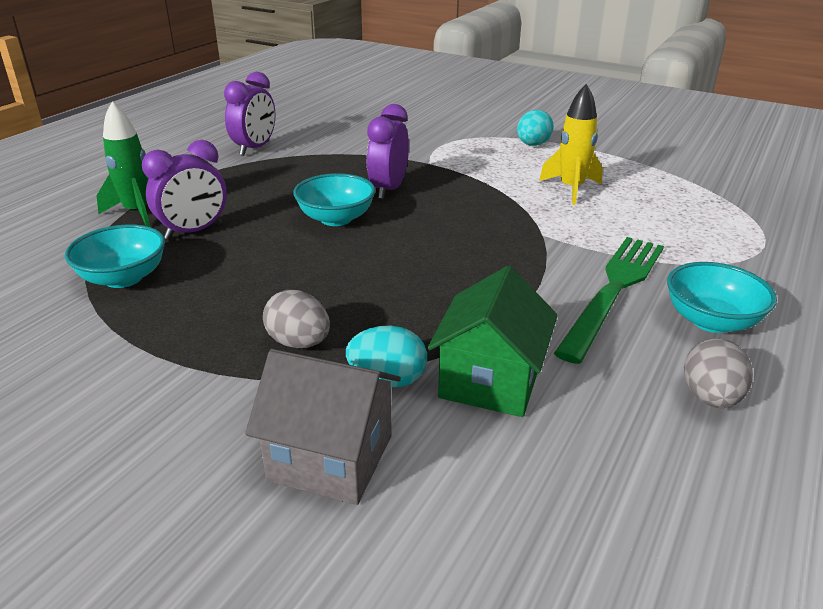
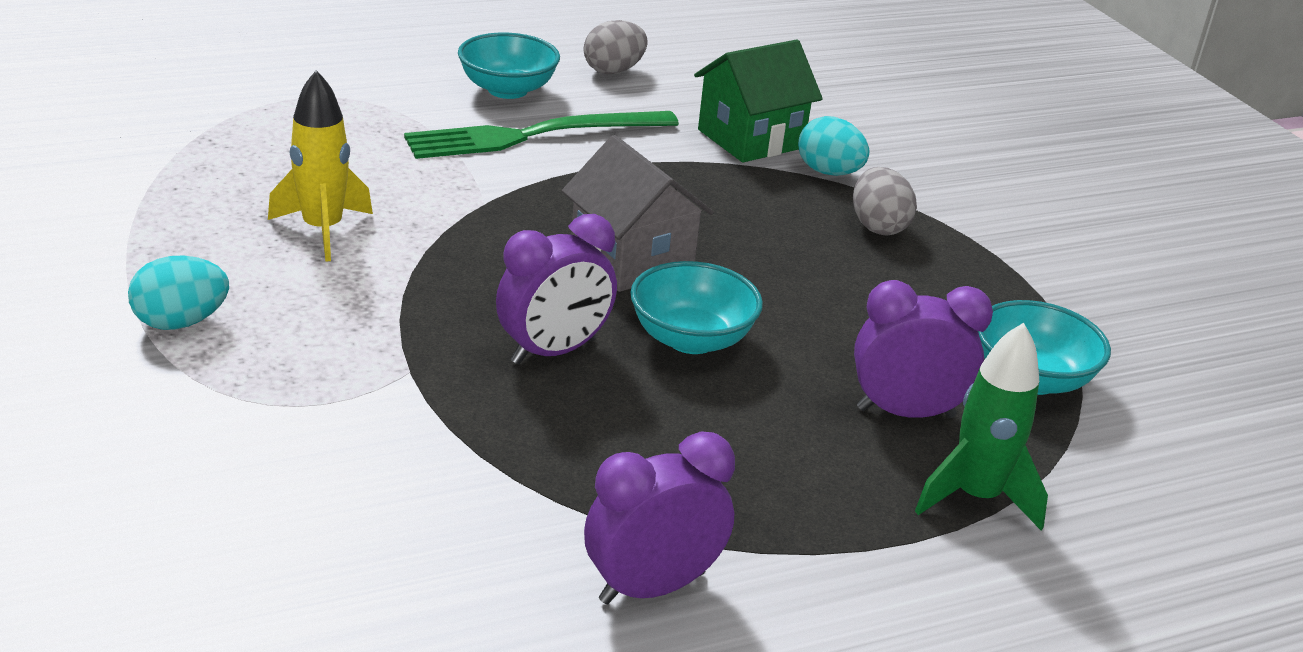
camera: 145 degrees left, 0 degrees up
grey house [245,349,401,505] -> grey house moved to [562,135,714,292]

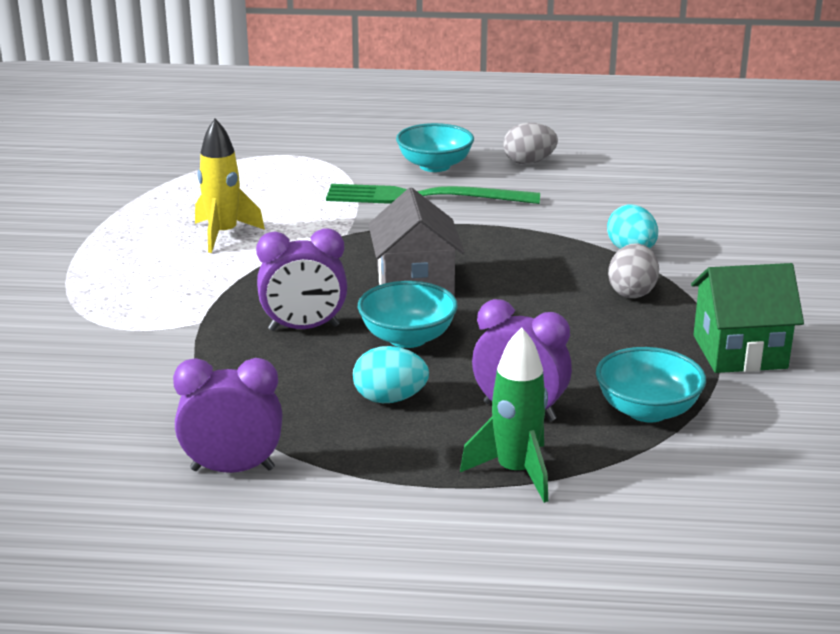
camera: 30 degrees right, 5 degrees down
turquoise egg [128,255,229,330] -> turquoise egg moved to [353,346,429,403]
green house [694,40,823,162] -> green house moved to [691,263,804,373]

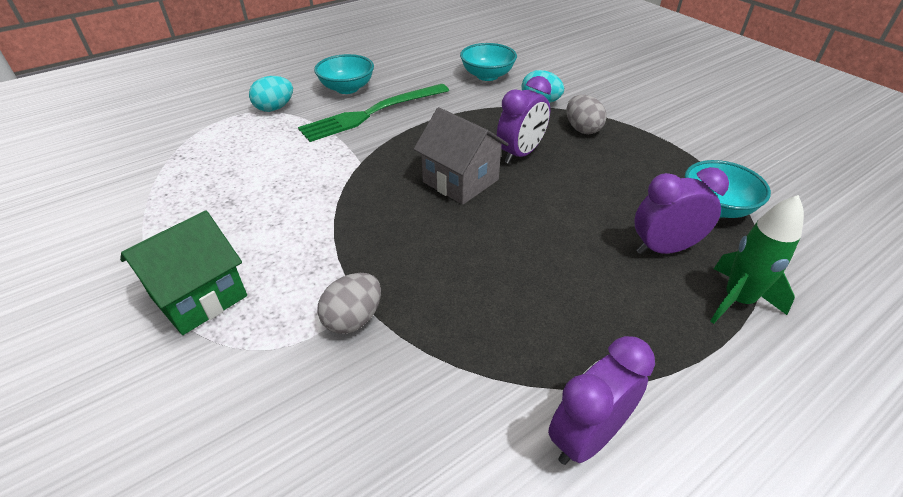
camera: 40 degrees left, 15 degrees up
yellow rocket [195,119,265,253] -> none
purple clock [256,228,347,331] -> purple clock moved to [497,76,551,164]
turquoise egg [353,346,429,403] -> turquoise egg moved to [249,76,293,112]
turquoise bowl [358,281,458,348] -> turquoise bowl moved to [460,43,517,81]
grey egg [503,123,558,164] -> grey egg moved to [318,273,381,334]
green house [691,263,804,373] -> green house moved to [120,210,247,335]

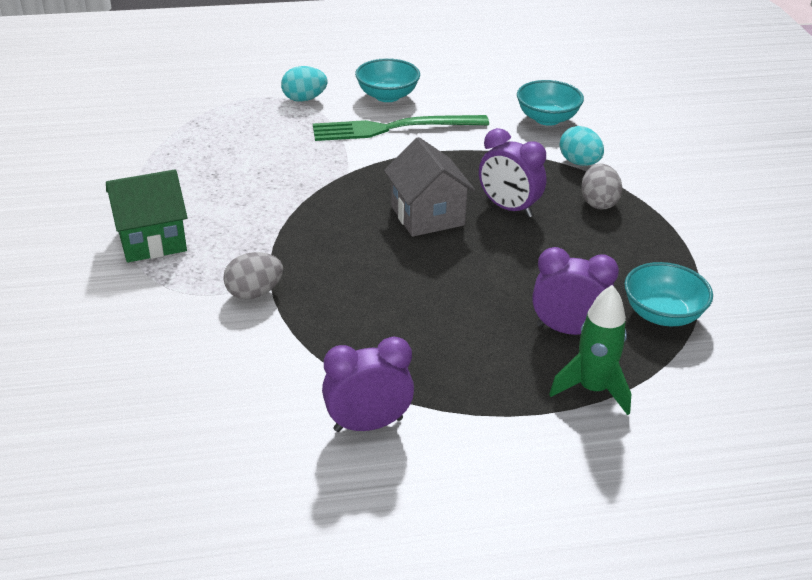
camera: 25 degrees right, 5 degrees down
purple clock [497,76,551,164] -> purple clock turned 60 degrees clockwise [479,128,546,217]

